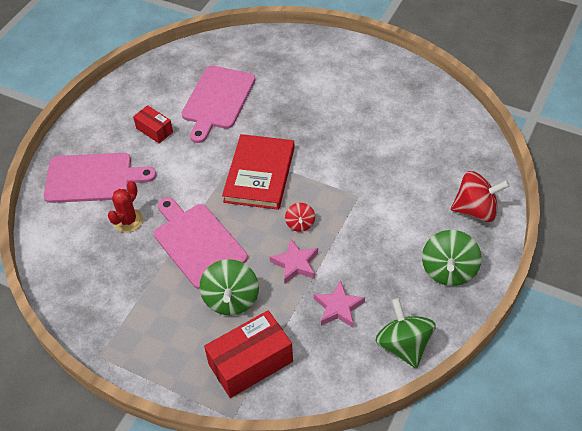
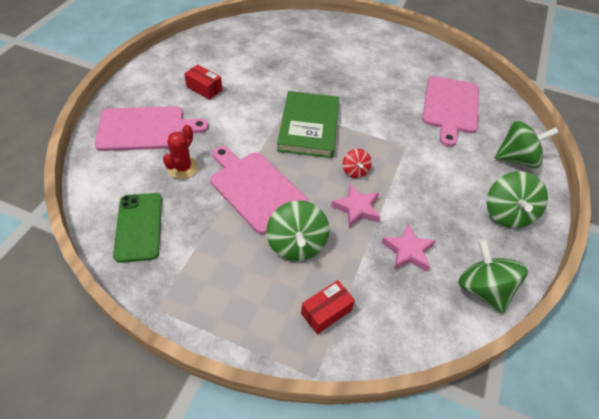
camera: 10 degrees left, 0 degrees up
pink cutting board [181,66,256,143] -> pink cutting board moved to [422,76,479,147]
red box [204,310,293,398] -> red box [301,280,355,334], size x0.56
red book [222,134,295,210] -> green book [277,91,339,158]
red spinning top [451,171,510,222] -> green spinning top [494,120,559,168]
none -> green phone [113,193,162,263]

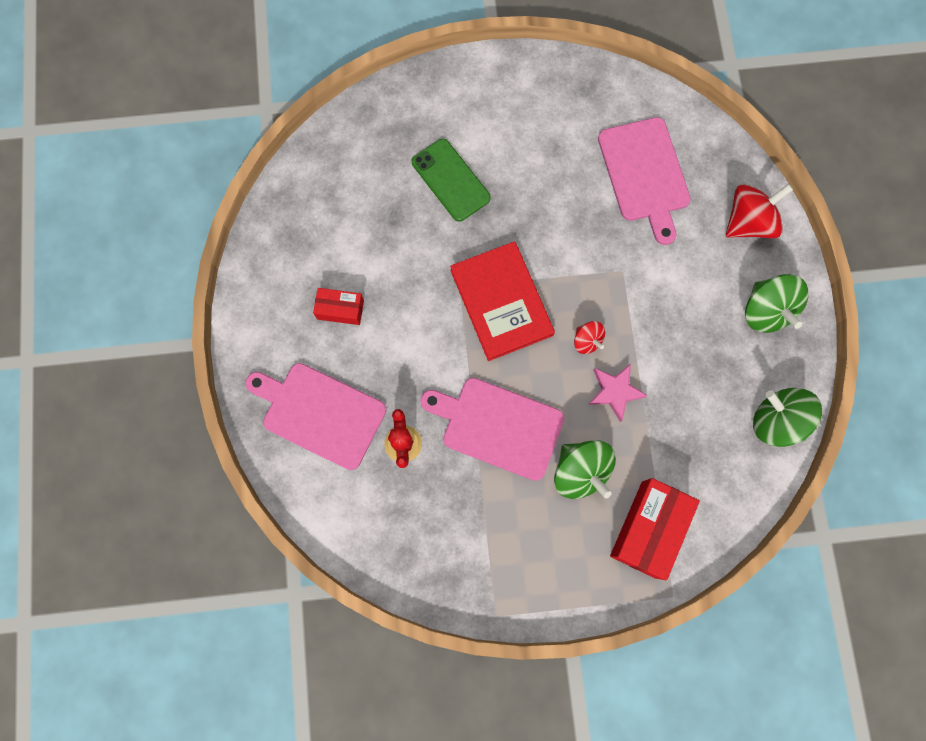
camera: 25 degrees left, 25 degrees up
pink cutting board [95,106,209,151] -> pink cutting board turned 120 degrees counterclockwise [245,363,387,470]
green phone [113,193,162,263] -> green phone moved to [412,139,491,222]
green book [277,91,339,158] -> red book [450,241,555,361]
red box [301,280,355,334] -> red box [610,478,700,580], size x1.80
pink star [381,223,436,272] -> none
green spinning top [494,120,559,168] -> red spinning top [726,184,793,239]

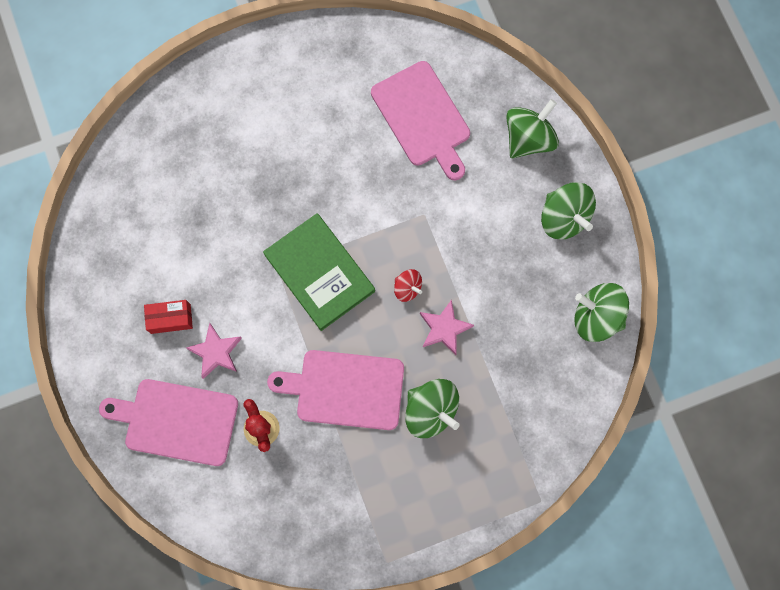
camera: 15 degrees left, 0 degrees up
green phone [412,139,491,222] -> none
red book [450,241,555,361] -> green book [263,213,375,331]
red box [610,478,700,580] -> none
red spinning top [726,184,793,239] -> green spinning top [506,99,559,158]
none -> pink star [186,323,242,379]

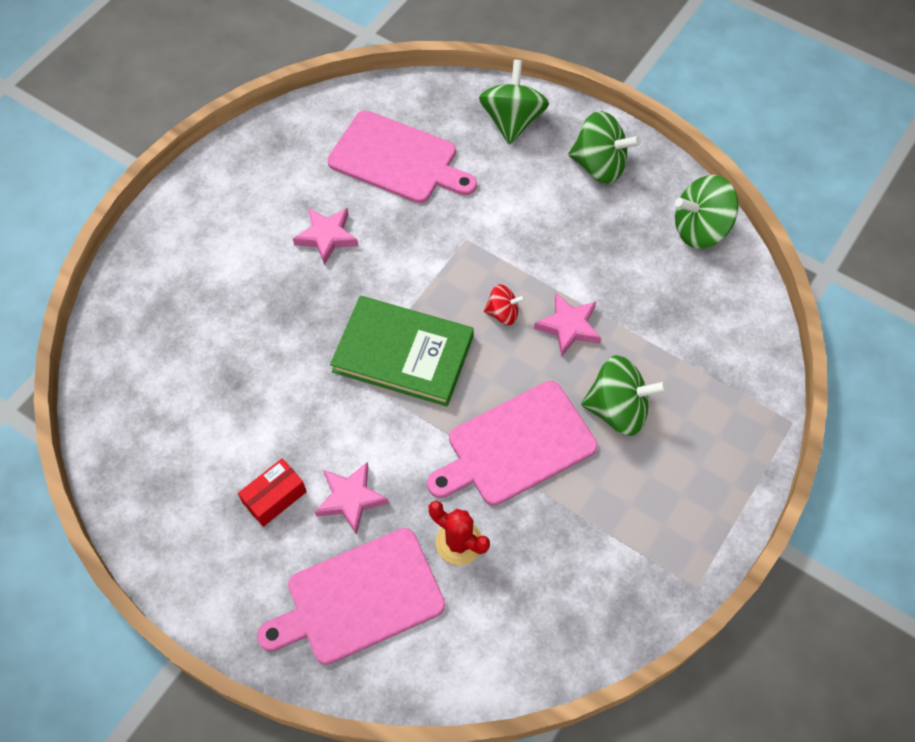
camera: 35 degrees left, 15 degrees down
none -> pink star [293,208,358,265]

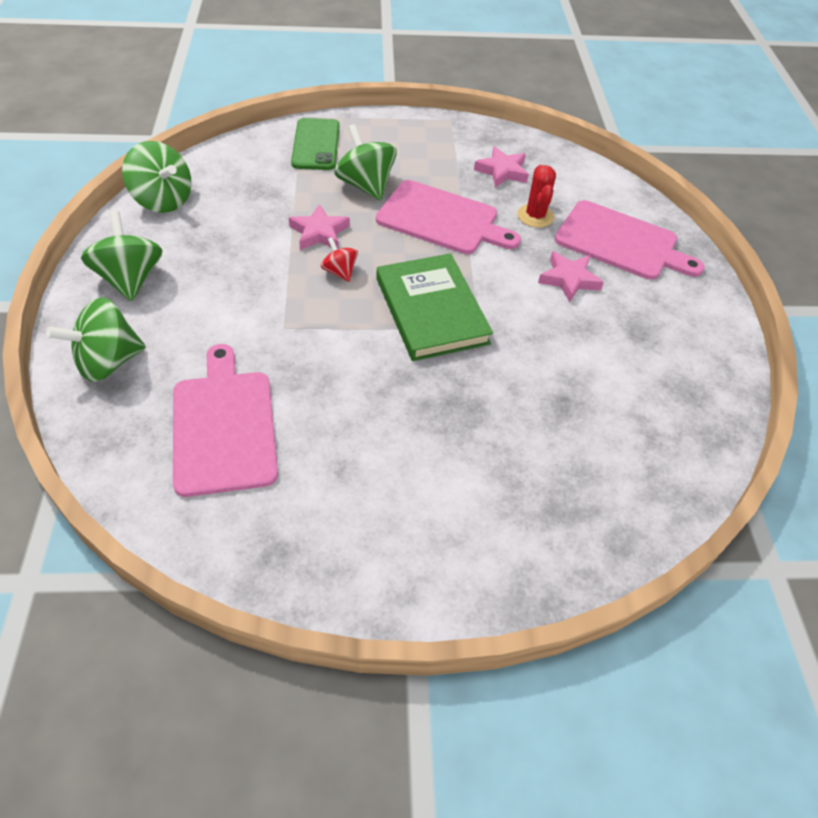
camera: 130 degrees left, 10 degrees down
red box [238,458,307,527] -> none
pink star [293,208,358,265] -> pink star moved to [474,146,529,188]
none -> green phone [291,118,339,170]

